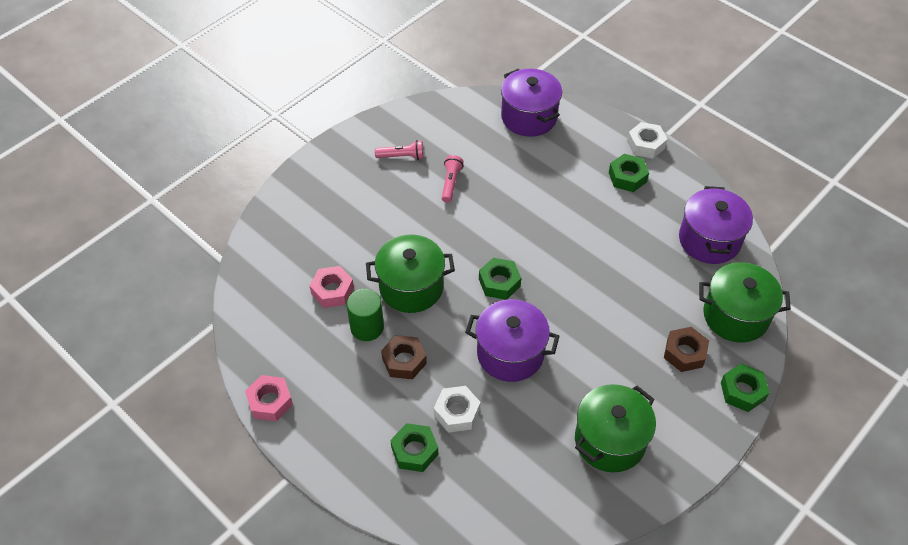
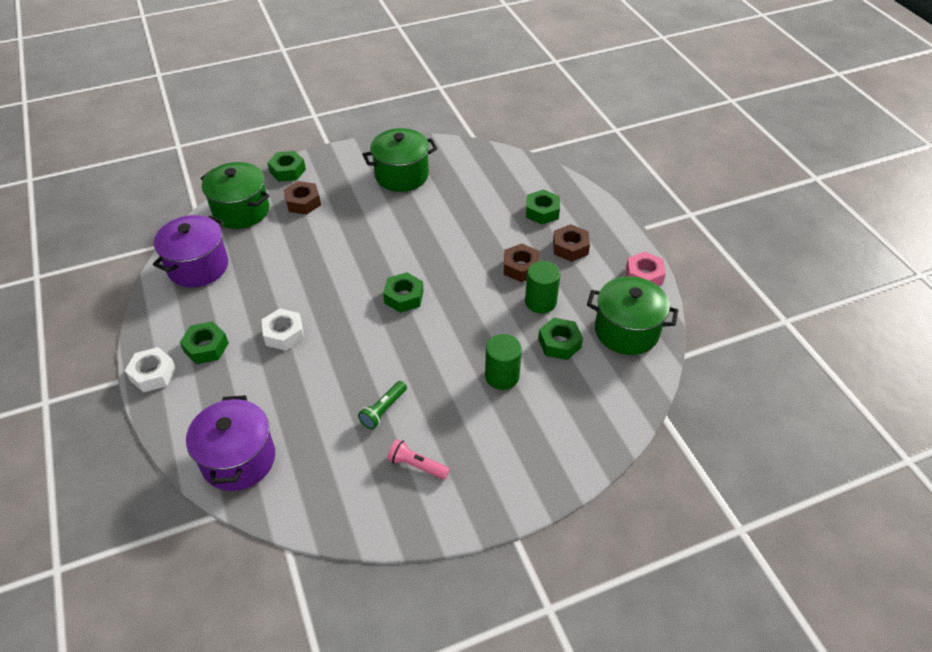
camera: 155 degrees left, 5 degrees down
pink nut [309,266,354,308] -> green nut [538,318,583,360]
green pot [366,235,455,313] -> green pot moved to [587,276,678,355]
white nut [434,386,481,433] -> white nut moved to [261,308,304,351]
pink flashlight [442,155,464,203] -> green flashlight [358,381,407,429]
purple pot [465,299,559,382] -> none
none -> green cylinder [485,334,522,390]
none -> brown nut [553,224,590,262]

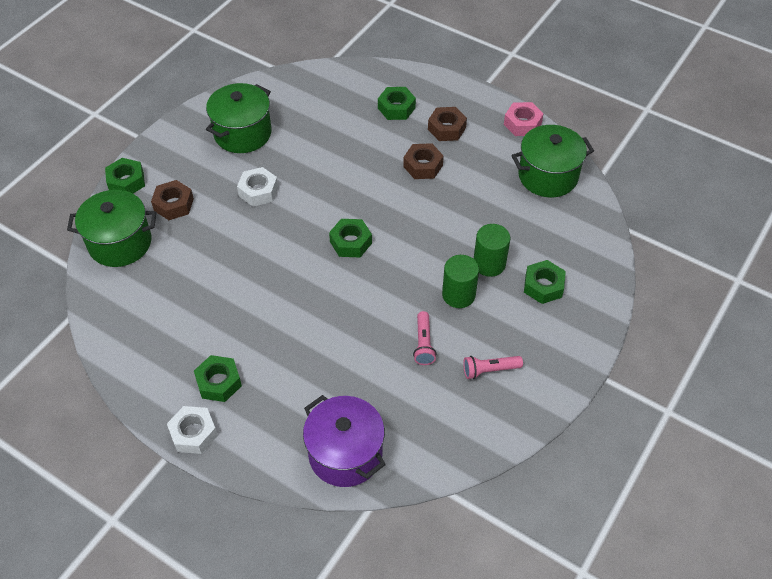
camera: 35 degrees left, 5 degrees up
purple pot [153,215,228,287] -> none
white nut [261,308,304,351] -> white nut moved to [237,167,278,207]
green flashlight [358,381,407,429] -> pink flashlight [413,311,436,365]
green cylinder [525,261,561,314] -> green cylinder moved to [442,255,479,308]
green nut [538,318,583,360] -> green nut moved to [524,260,566,304]

